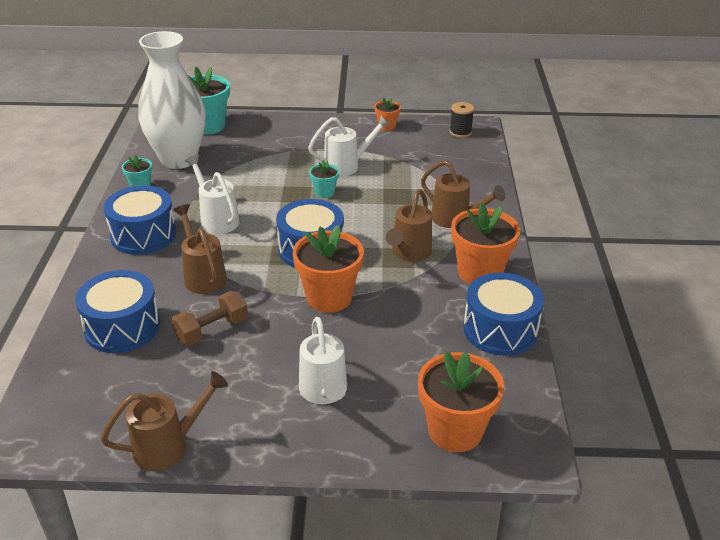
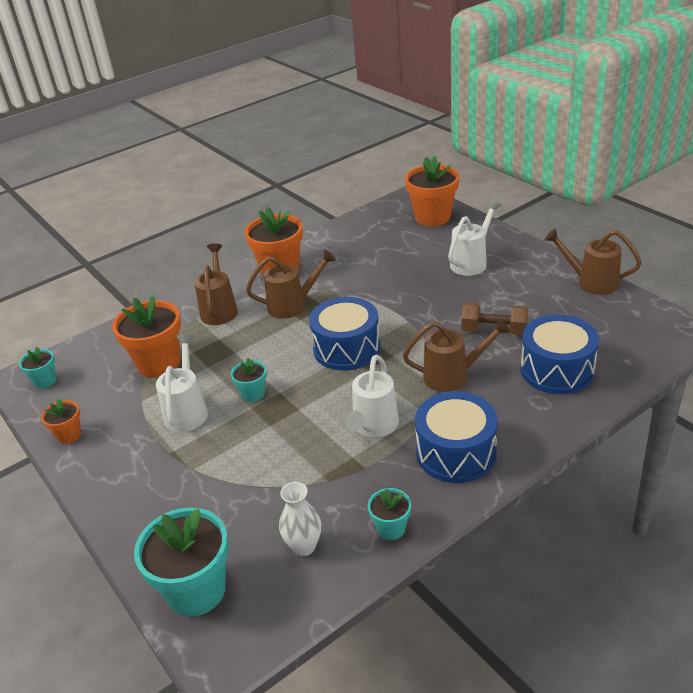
camera: 125 degrees left, 0 degrees up
white vase [138,31,205,169] -> white vase [279,482,321,556], size x0.42
brown watering can [173,204,227,294] -> brown watering can turned 120 degrees counterclockwise [403,318,510,392]
orange flower pot [293,225,364,313] -> orange flower pot moved to [112,296,181,378]
white watering can [308,115,390,176] -> white watering can turned 60 degrees clockwise [156,334,208,432]
black spool [449,102,474,138] -> turquoise flower pot [19,347,56,389]
blue drum [463,273,544,356] -> none

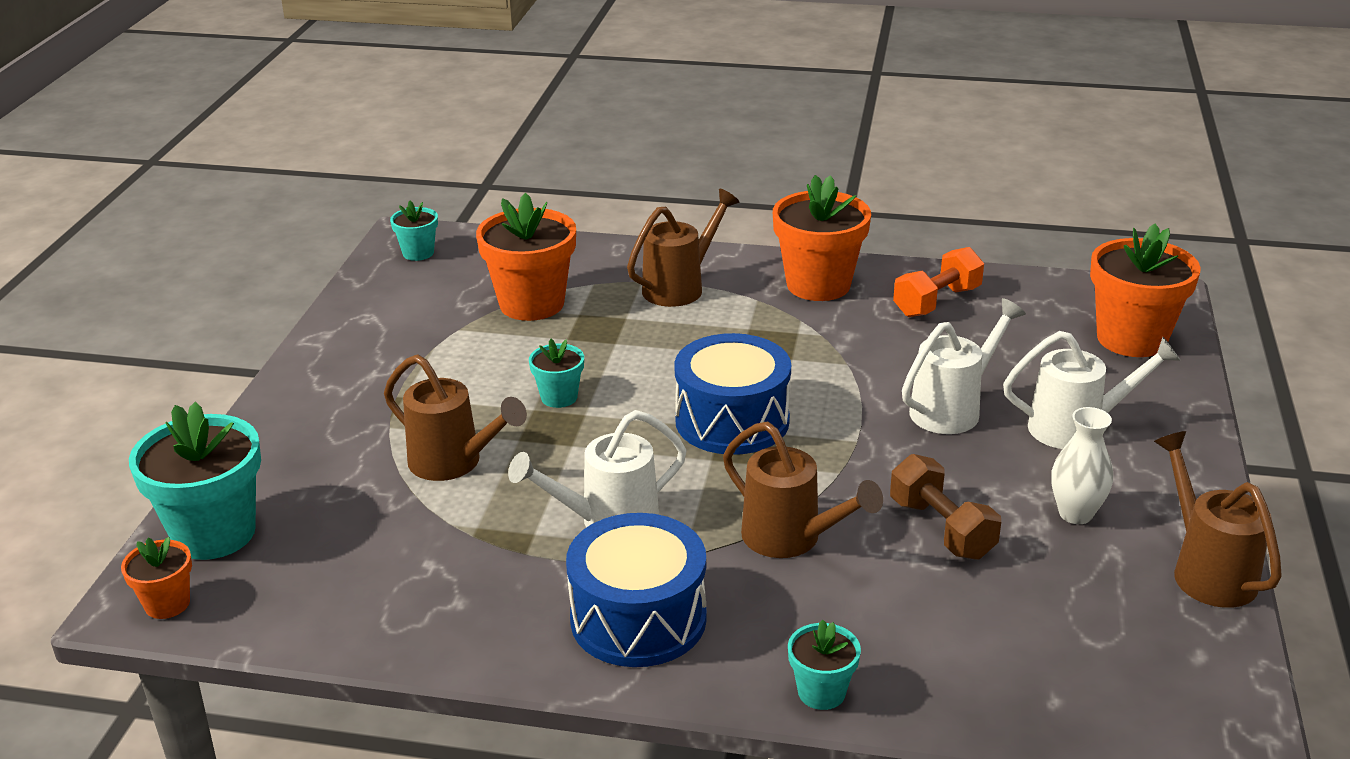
camera: 45 degrees right, 5 degrees down
orange flower pot [41,399,81,444] -> orange flower pot moved to [121,537,192,619]
white watering can [156,334,208,432] -> white watering can moved to [902,298,1026,434]
brown watering can [246,250,336,319] -> brown watering can moved to [384,354,527,481]
white vase [279,482,321,556] -> white vase moved to [1051,407,1113,524]
turquoise flower pot [368,488,411,540] -> turquoise flower pot moved to [788,619,861,710]
blue drum [521,315,599,394] -> none
none -> orange dumbbell [893,247,984,317]

